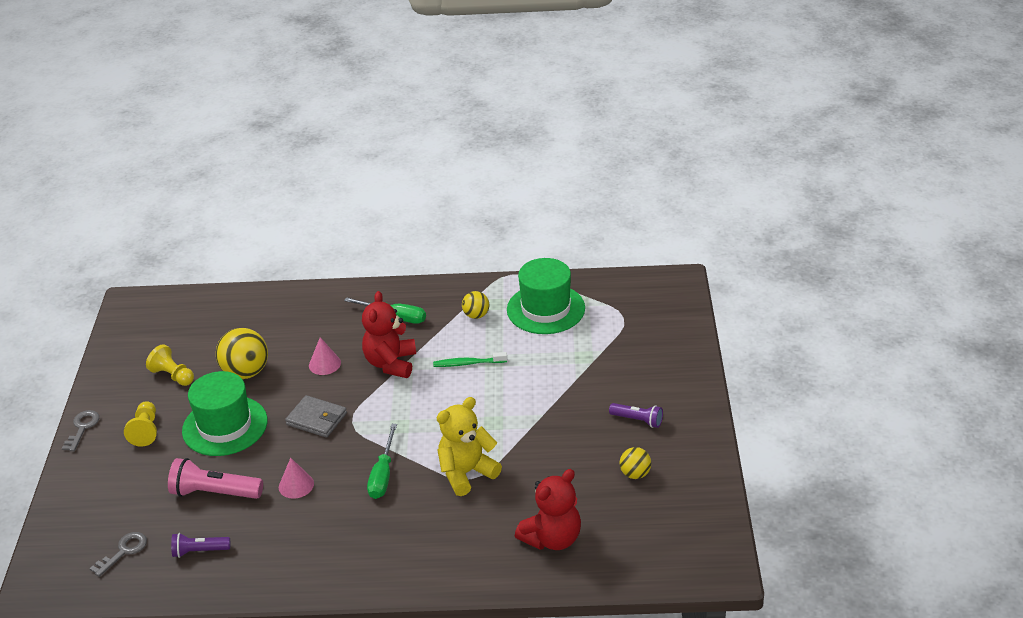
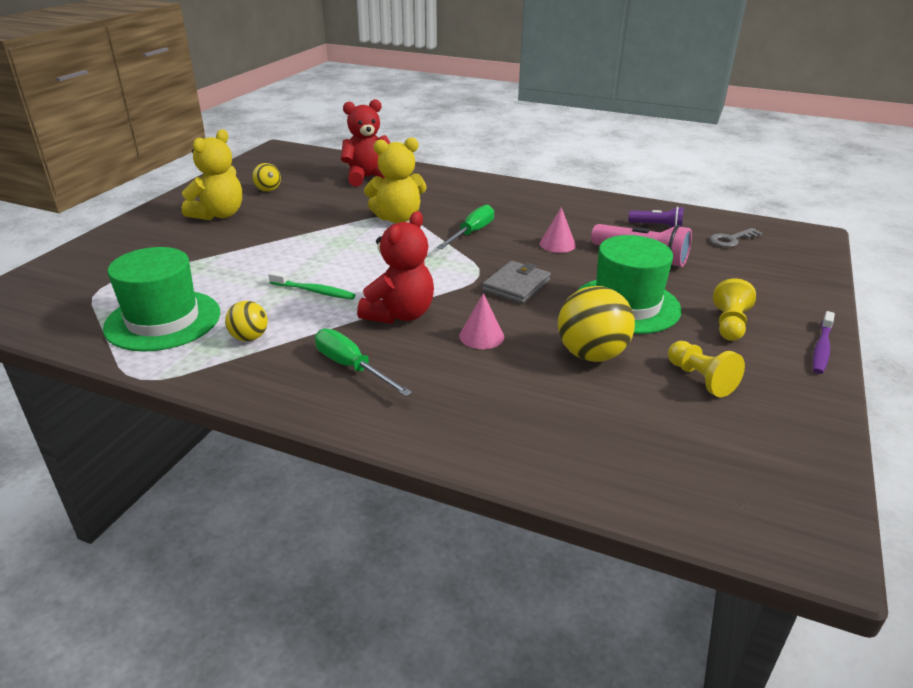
camera: 160 degrees left, 5 degrees down
grey key [62,410,99,451] -> purple toothbrush [813,311,835,374]
grey wallet [285,395,347,438] -> grey wallet turned 75 degrees clockwise [482,261,551,304]
purple flashlight [609,403,663,428] -> yellow teddy bear [182,129,242,220]

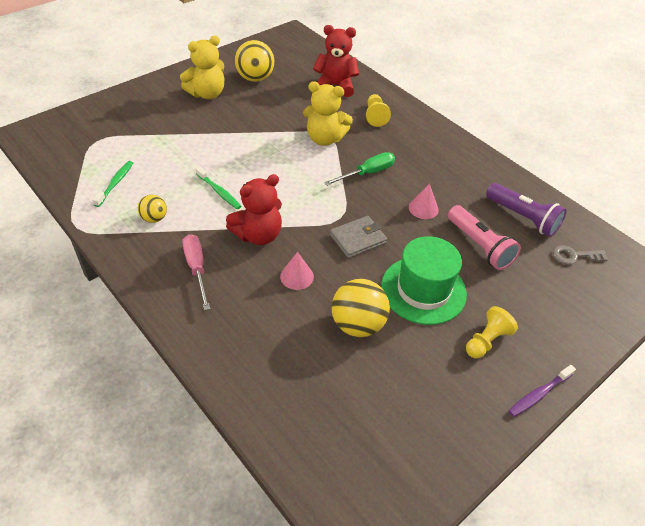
camera: 25 degrees right, 15 degrees up
green hat [103,247,220,352] -> green toothbrush [92,161,133,207]
yellow ball [252,163,281,192] -> yellow ball [235,40,274,82], size x1.79
green screwdriver [315,328,412,397] -> pink screwdriver [182,234,210,311]
purple flashlight [628,207,684,227] -> purple flashlight [486,183,567,237], size x1.66
yellow pawn [668,341,745,397] -> yellow pawn moved to [366,94,391,127]

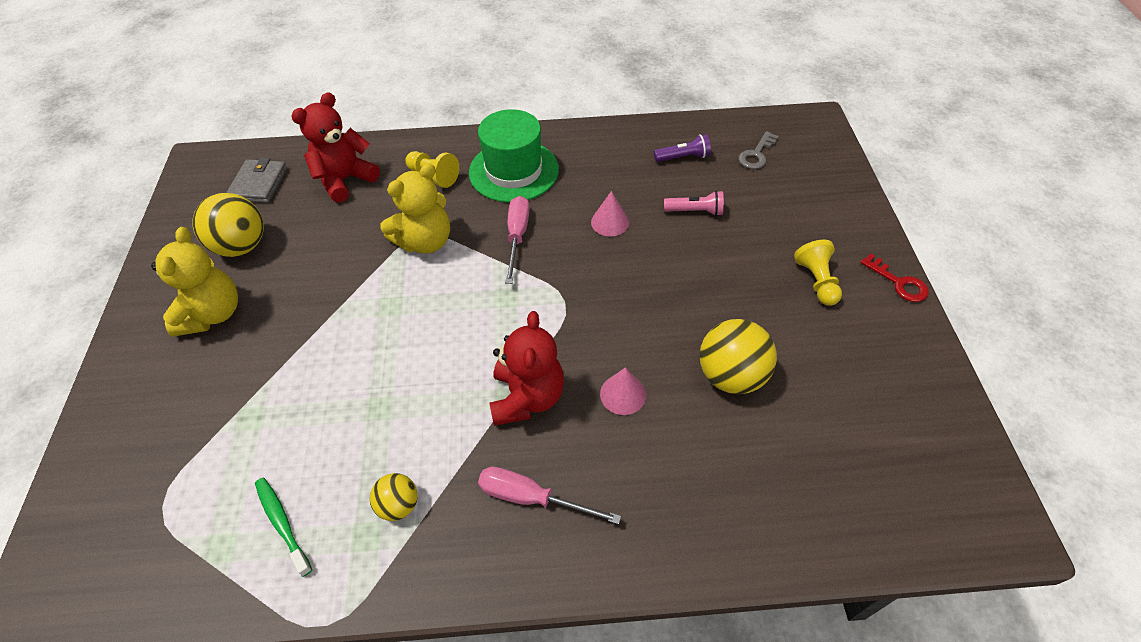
camera: 50 degrees left, 5 degrees up
green toothbrush [195,166,241,209] -> none
green screwdriver [324,152,395,186] -> pink screwdriver [505,196,529,284]
grey wallet [330,216,387,258] -> grey wallet moved to [226,158,287,203]
green hat [381,236,467,325] -> green hat moved to [469,109,559,202]
pink flashlight [448,205,521,270] -> pink flashlight [664,191,724,216], size x0.60
purple flashlight [486,183,567,237] -> purple flashlight [654,134,711,162], size x0.60
purple toothbrush [508,365,576,417] -> red key [860,254,929,302]

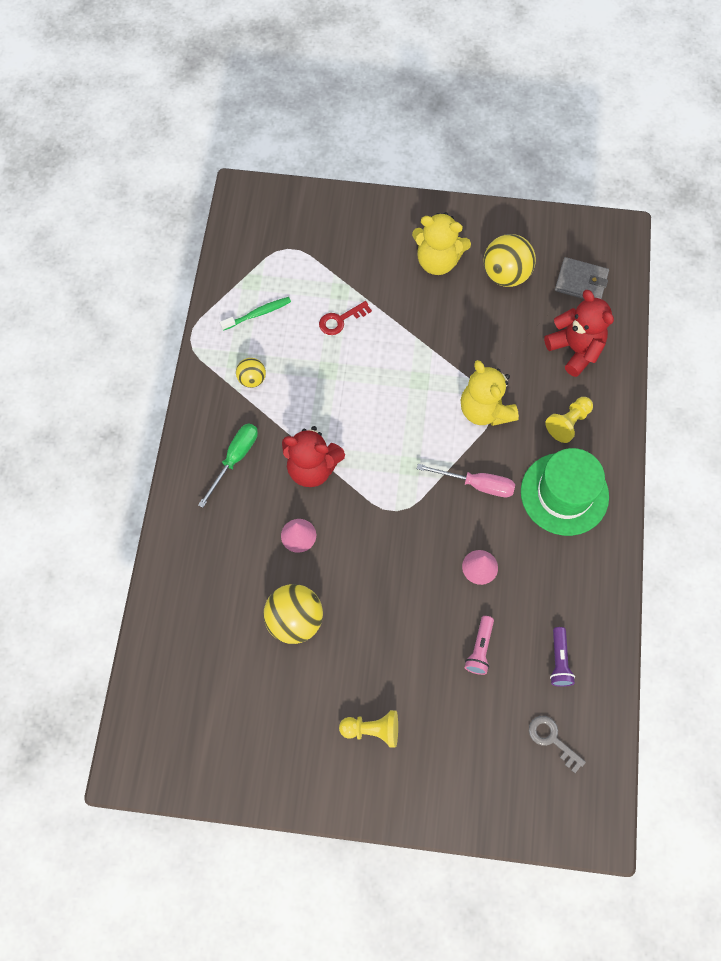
camera: 100 degrees right, 15 degrees up
pink screwdriver [478,467,621,525] -> green screwdriver [198,423,258,508]
red key [860,254,929,302] -> red key moved to [319,301,372,335]

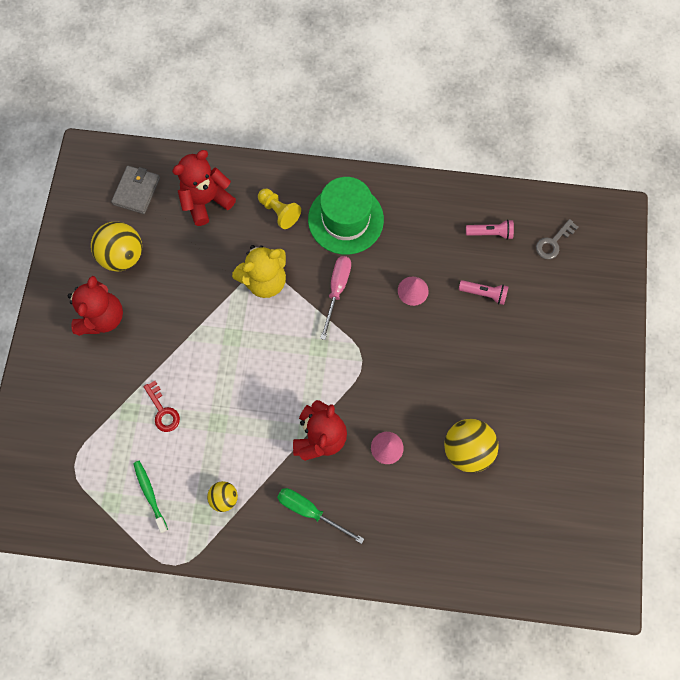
camera: 90 degrees left, 5 degrees up
yellow pawn [339,710,398,748] -> none
yellow teddy bear [412,212,471,275] -> red teddy bear [68,276,123,336]
purple flashlight [550,627,575,687] -> pink flashlight [466,219,514,240]

